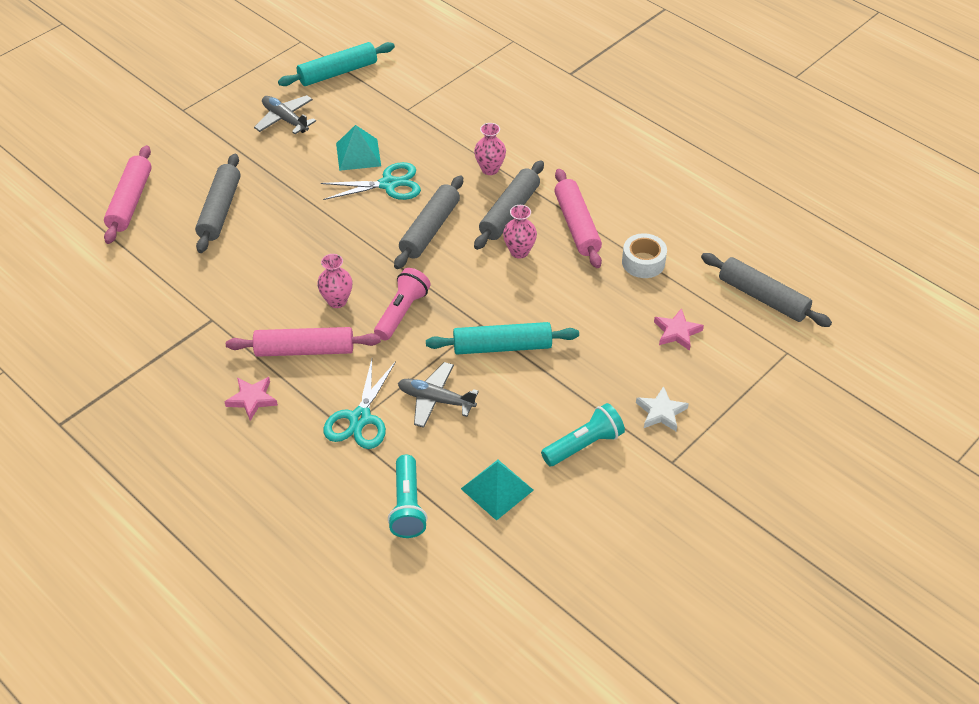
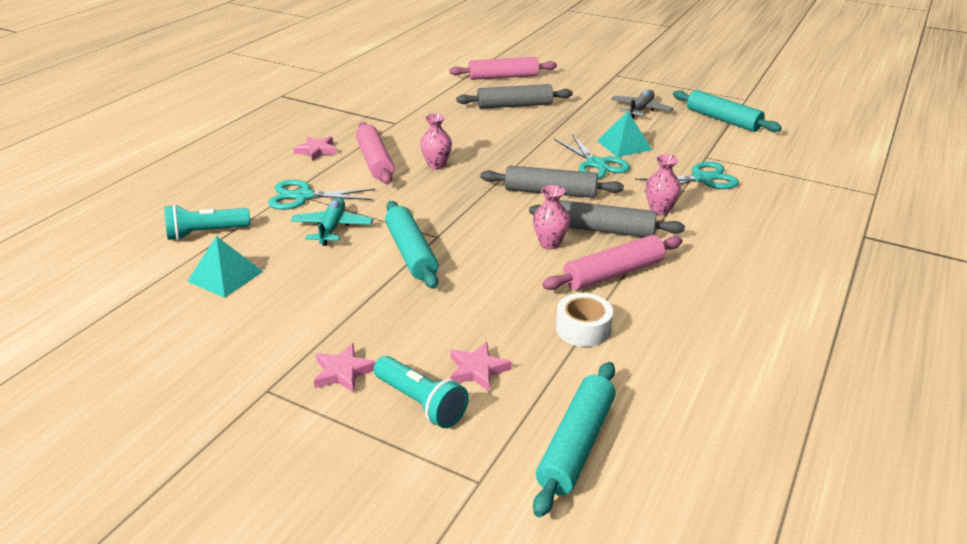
camera: 75 degrees right, 15 degrees down
pink flashlight [374,268,431,340] -> none
grey plane [398,362,479,428] -> turquoise plane [291,198,373,246]
turquoise flashlight [541,403,625,466] -> turquoise flashlight moved to [374,356,469,428]
white star [636,386,689,431] -> pink star [314,343,376,394]
grey rolling pin [701,253,832,327] -> turquoise rolling pin [533,362,616,517]
none -> turquoise scissors [635,161,739,192]

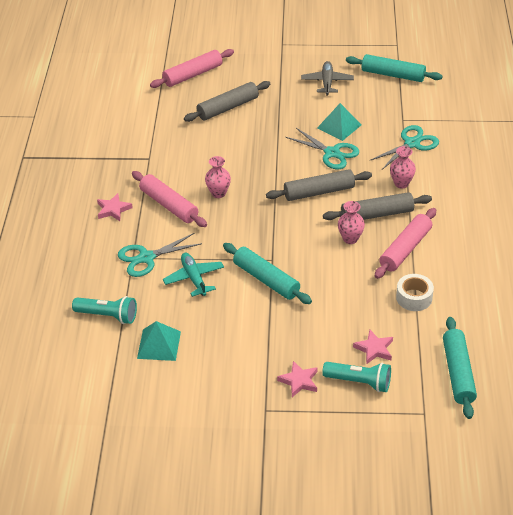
camera: 25 degrees left, 10 degrees up
turquoise flashlight [164,204,250,241] -> turquoise flashlight turned 120 degrees counterclockwise [72,296,137,324]

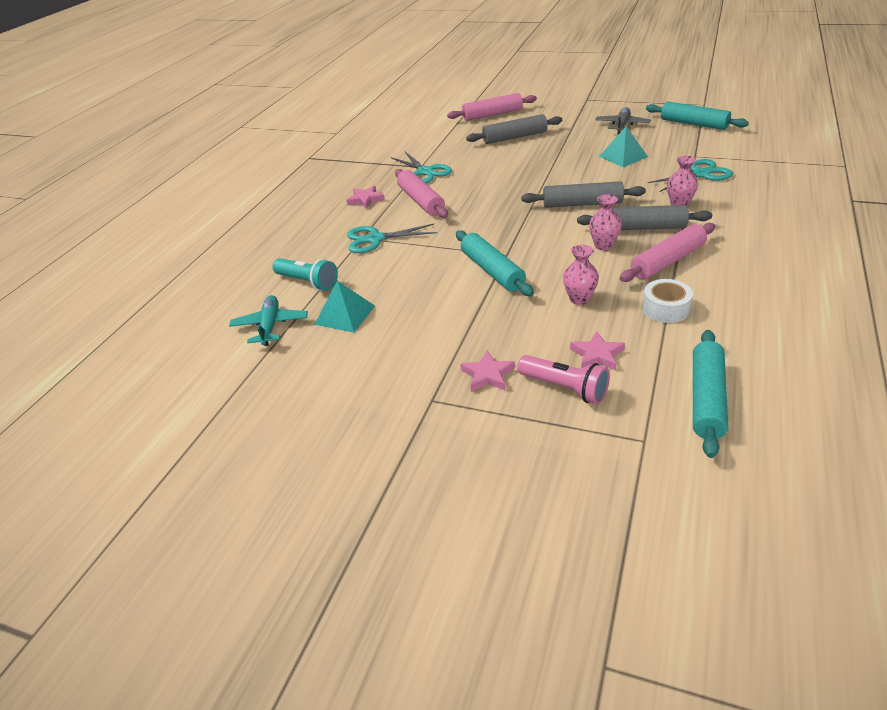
camera: 20 degrees right, 5 degrees down
turquoise plane [163,253,224,297] -> turquoise plane moved to [229,295,308,346]
pink vase [205,156,231,198] -> pink vase moved to [563,245,599,305]
turquoise scissors [286,128,359,169] -> turquoise scissors moved to [391,152,452,183]
turquoise flashlight [322,362,391,392] -> pink flashlight [517,355,610,404]

